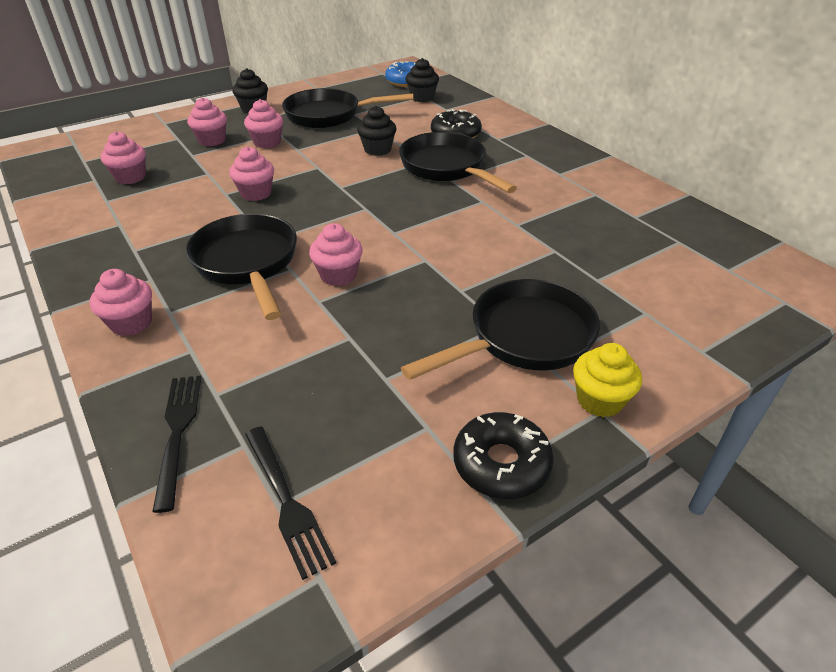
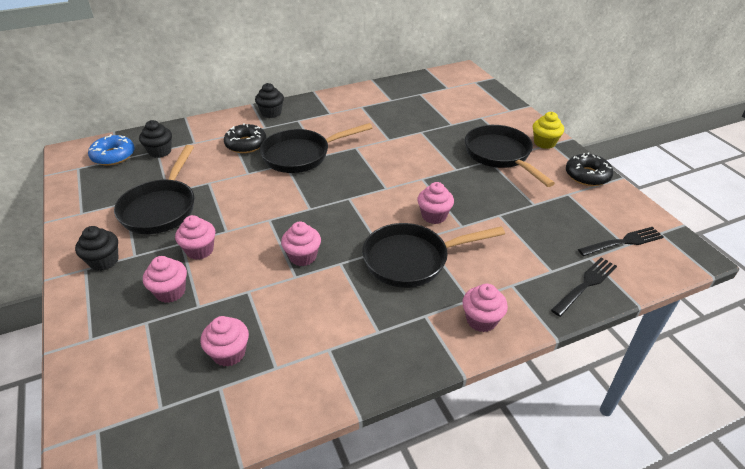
camera: 80 degrees left, 0 degrees up
black fork [152,376,201,513] -> black fork turned 135 degrees clockwise [551,257,617,317]
black cupcake [357,106,396,156] -> black cupcake moved to [255,83,284,118]

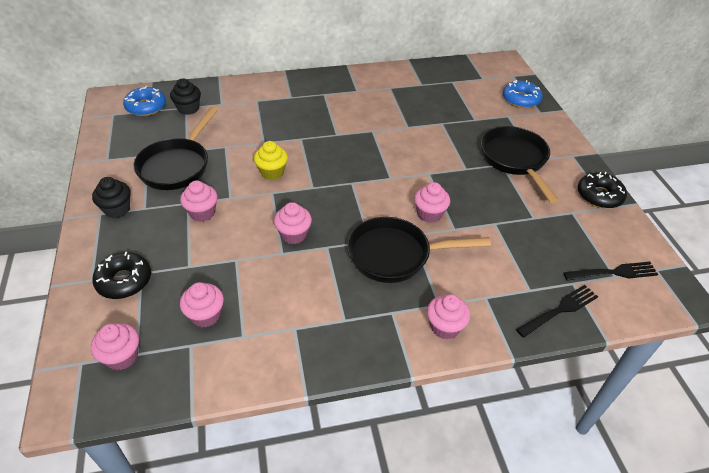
camera: 10 degrees right, 5 degrees up
pink cupcake [143,256,187,303] -> pink cupcake moved to [91,323,139,370]
black donut [224,123,266,153] -> black donut moved to [92,252,151,299]
black cupcake [255,83,284,118] -> none
black pan [260,123,372,173] -> none
yellow cupcake [533,112,564,149] -> yellow cupcake moved to [254,141,288,180]
none -> blue donut [503,80,543,108]

